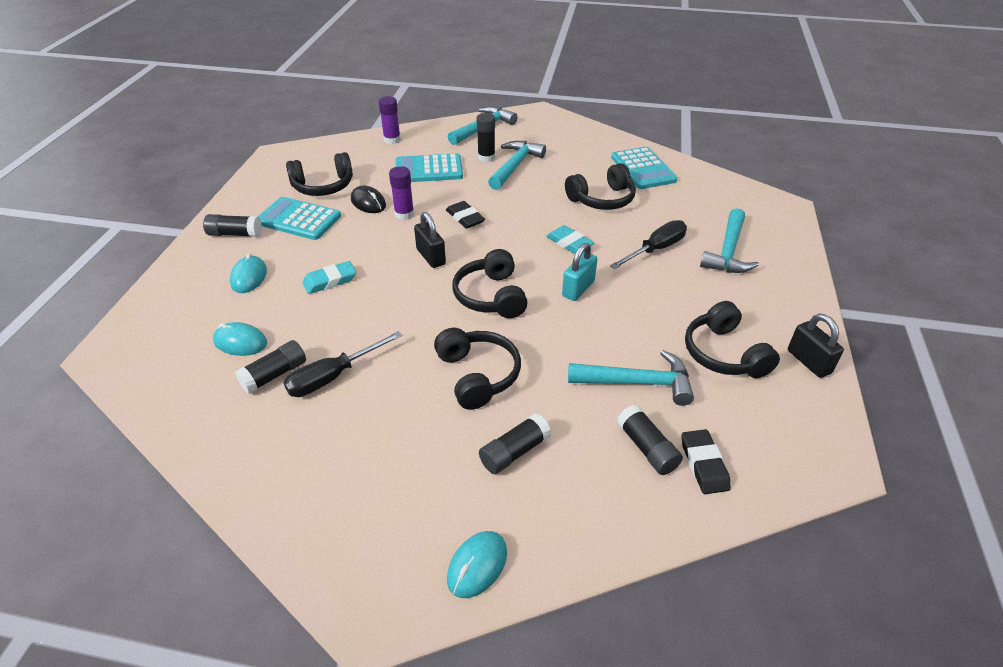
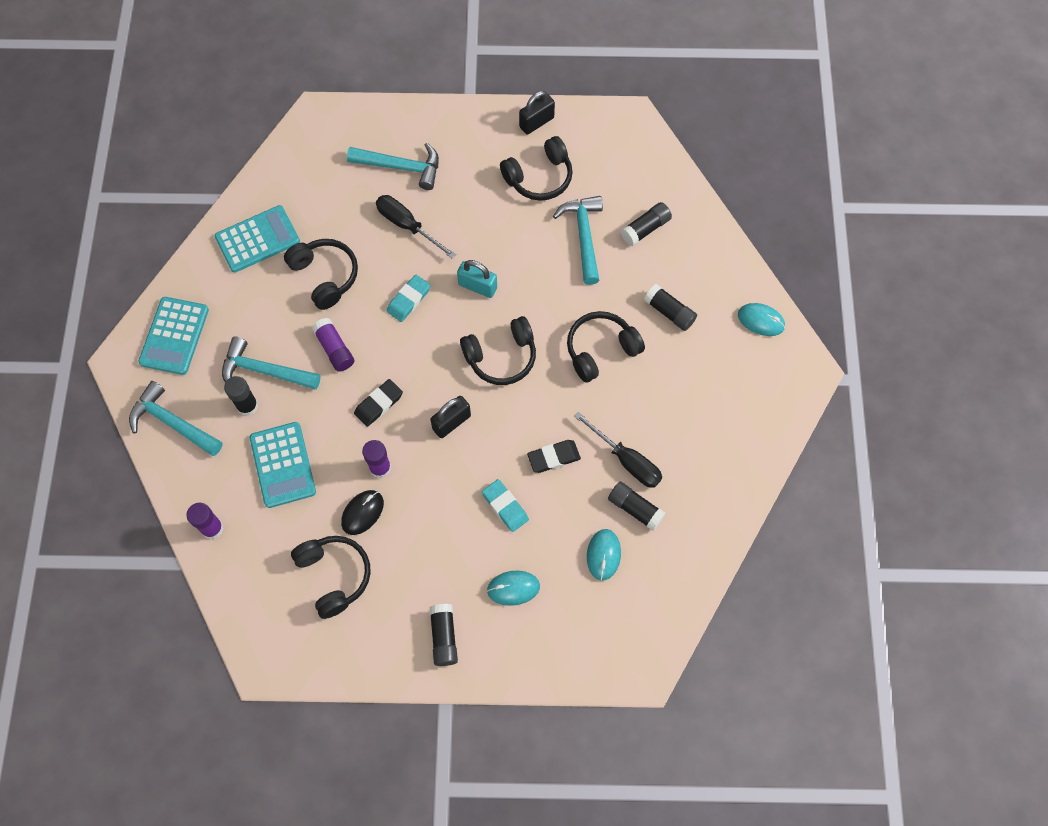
camera: 100 degrees left, 25 degrees up
turquoise calculator [258,197,341,240] -> turquoise calculator moved to [138,297,209,375]
black eraser [682,429,731,494] -> black eraser moved to [527,440,581,473]
none -> purple glue stick [312,318,354,372]

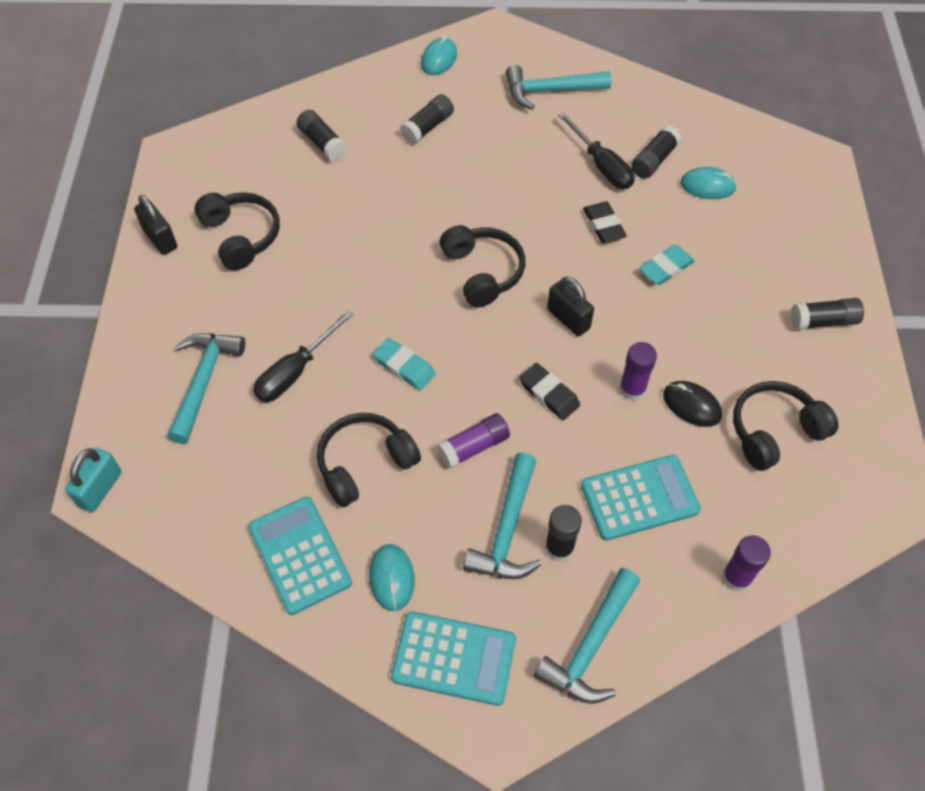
camera: 90 degrees left, 10 degrees down
turquoise padlock [457,260,497,298] -> turquoise padlock moved to [65,448,122,512]
turquoise mouse [487,571,540,606] -> turquoise mouse moved to [369,544,415,611]
turquoise hammer [553,196,603,285] -> turquoise hammer moved to [506,65,612,110]
black headphones [567,311,645,383] -> none
black screwdriver [574,412,662,488] -> black screwdriver turned 105 degrees clockwise [558,112,634,189]

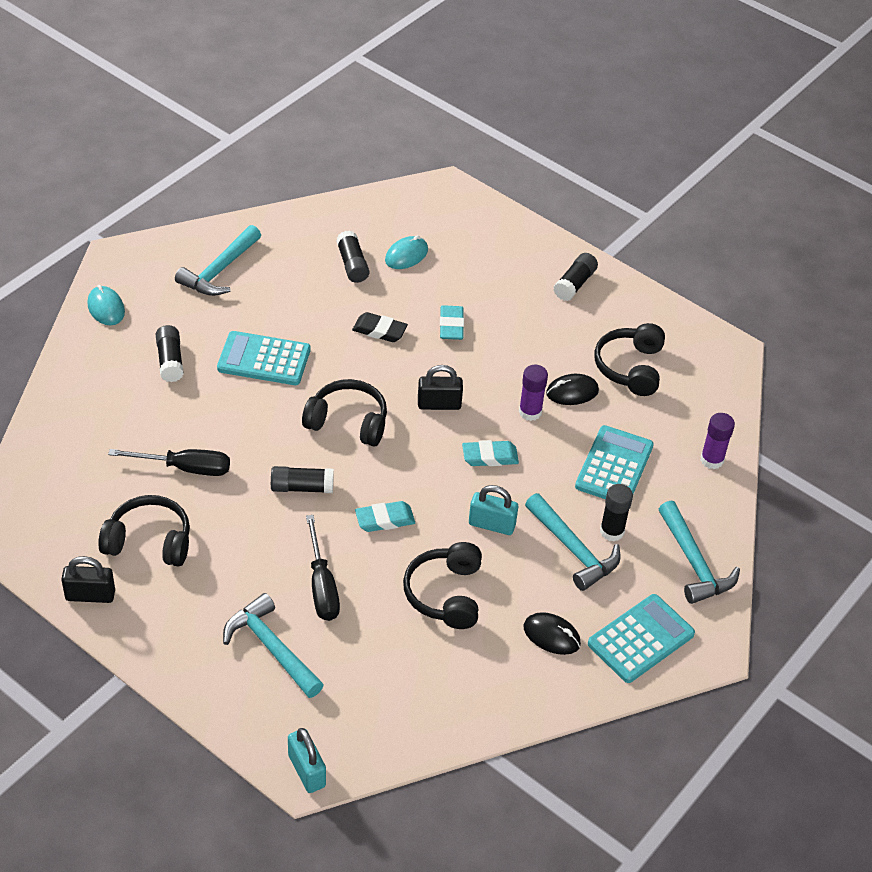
camera: 55 degrees left, 10 degrees down
turquoise calculator [248,496,352,615] -> turquoise calculator moved to [217,331,311,385]
black glue stick [296,110,347,161] -> black glue stick moved to [271,466,334,493]
turquoise mouse [369,544,415,611] -> black mouse [523,612,581,655]
purple glue stick [437,413,510,469] -> turquoise padlock [469,485,518,535]
black eraser [519,363,580,420] -> turquoise eraser [462,440,519,466]
black screwdriver [558,112,634,189] -> black screwdriver moved to [108,449,230,476]

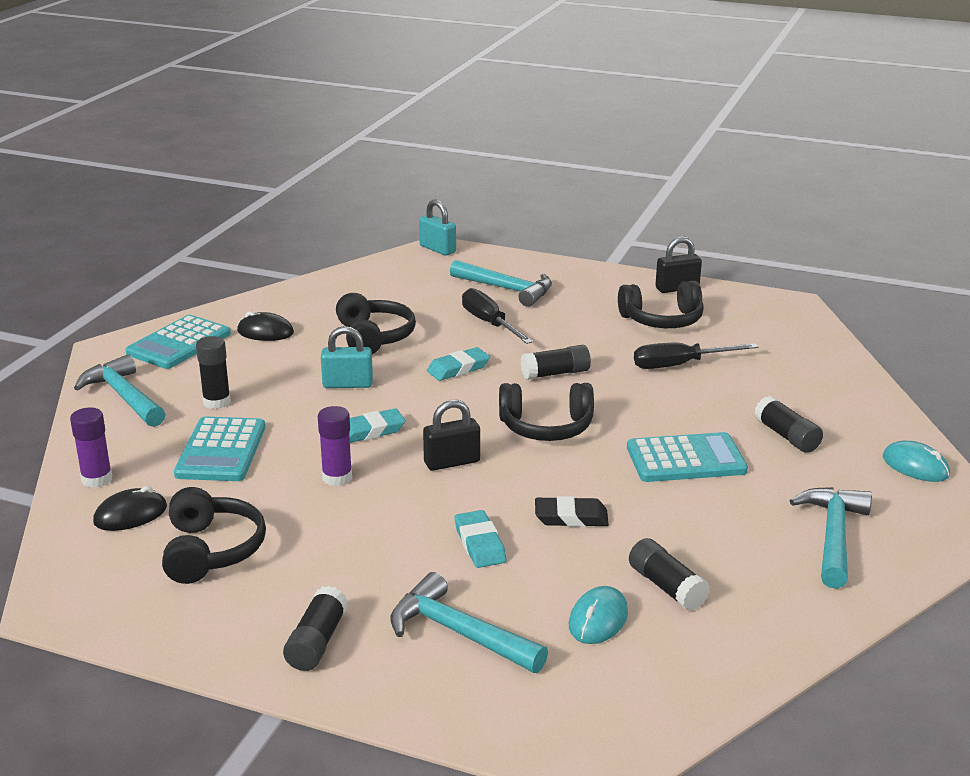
camera: 165 degrees right, 20 degrees down
turquoise hammer [525,493,621,591] -> turquoise hammer moved to [390,572,548,673]
black mouse [546,374,599,405] -> black mouse moved to [93,486,167,531]

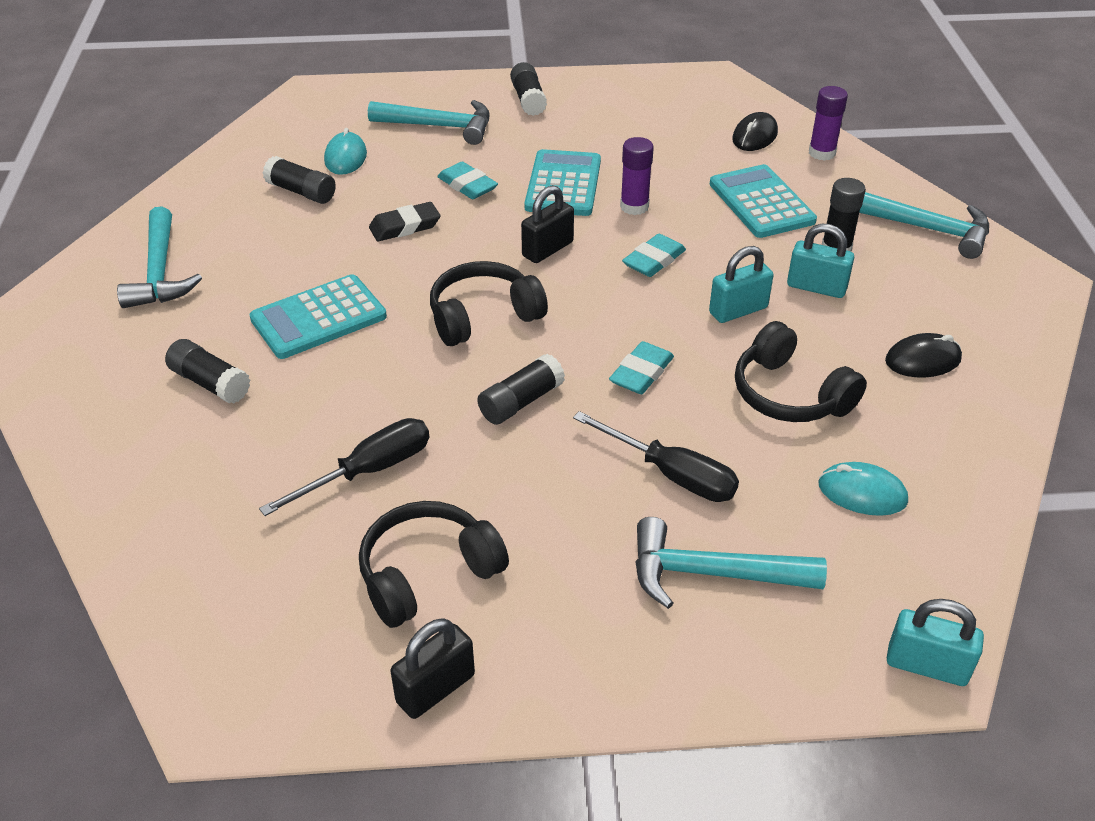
camera: 155 degrees right, 15 degrees up
turquoise calculator [126,315,231,369] -> turquoise calculator moved to [525,149,601,216]
black headphones [162,487,266,584] -> none
turquoise mouse [883,441,950,482] -> turquoise mouse moved to [819,462,908,516]
none -> turquoise padlock [787,224,854,298]

